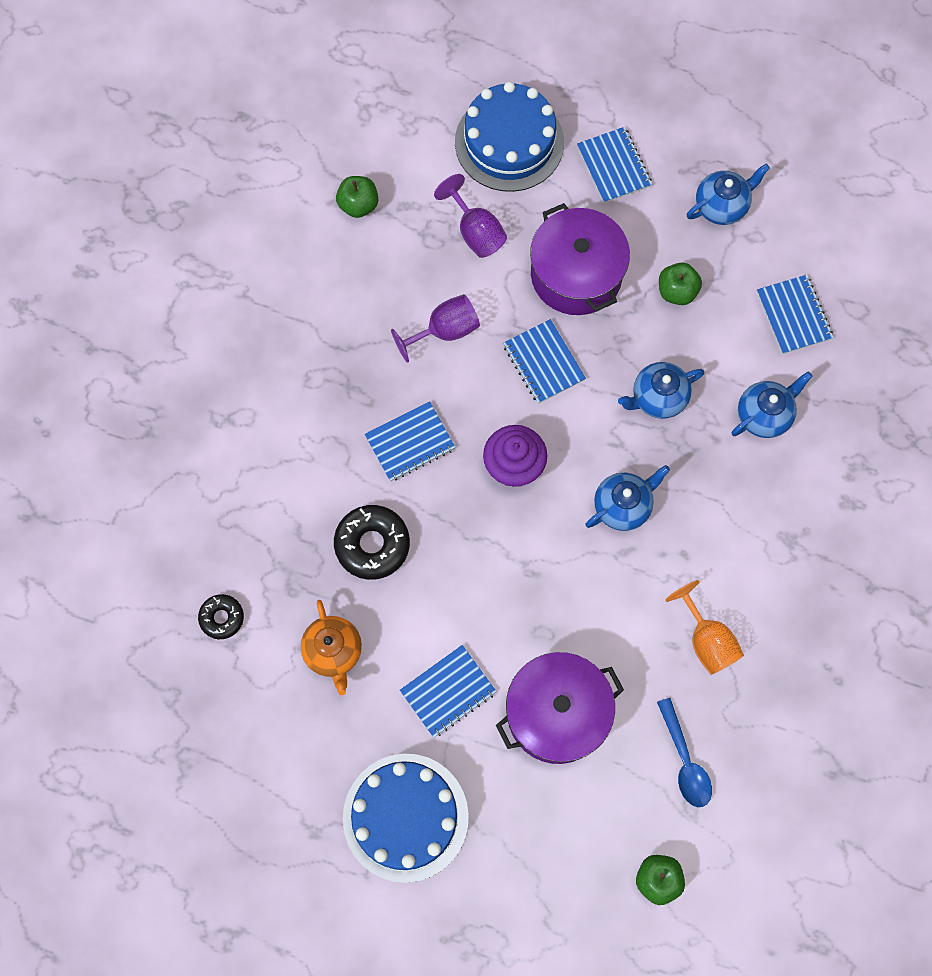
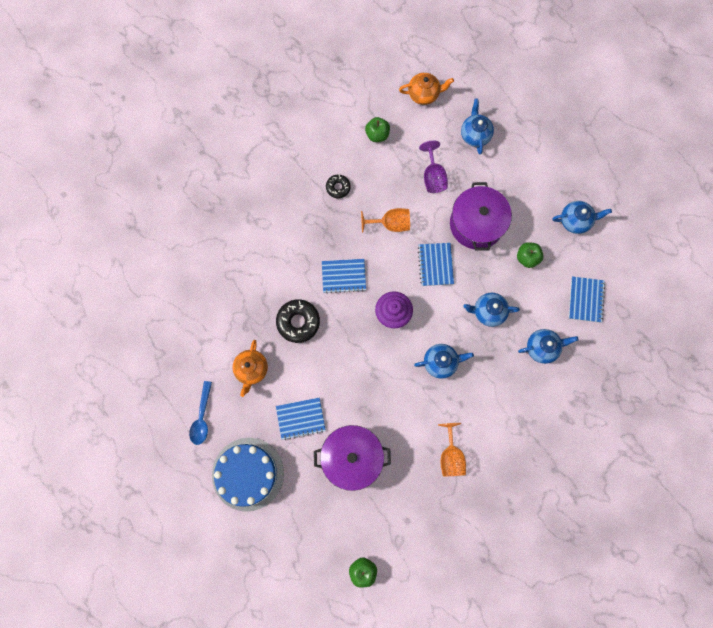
camera: 25 degrees right, 5 degrees up
black donut [198,594,244,639] -> black donut moved to [326,175,351,198]
purple goblet [391,294,480,363] -> orange goblet [361,208,410,233]
blue cake [455,82,564,192] -> blue teapot [461,99,494,155]
blue notebook [577,127,652,203] -> none
blue spoon [657,698,712,807] -> blue spoon moved to [189,381,212,445]
none -> orange teapot [399,73,454,105]

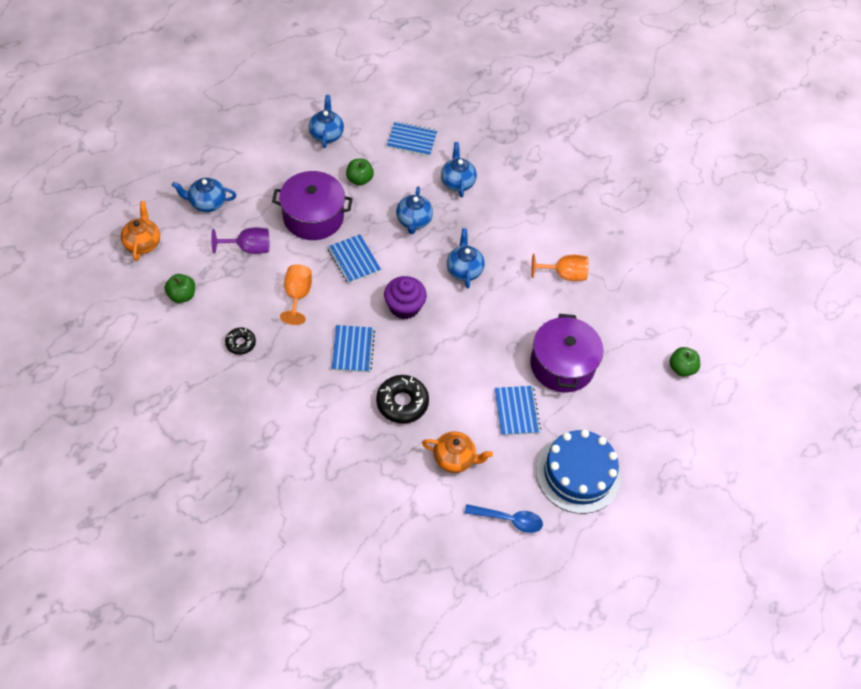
camera: 90 degrees left, 20 degrees down
blue notebook [418,243,454,286] -> blue notebook turned 60 degrees clockwise [328,234,381,284]

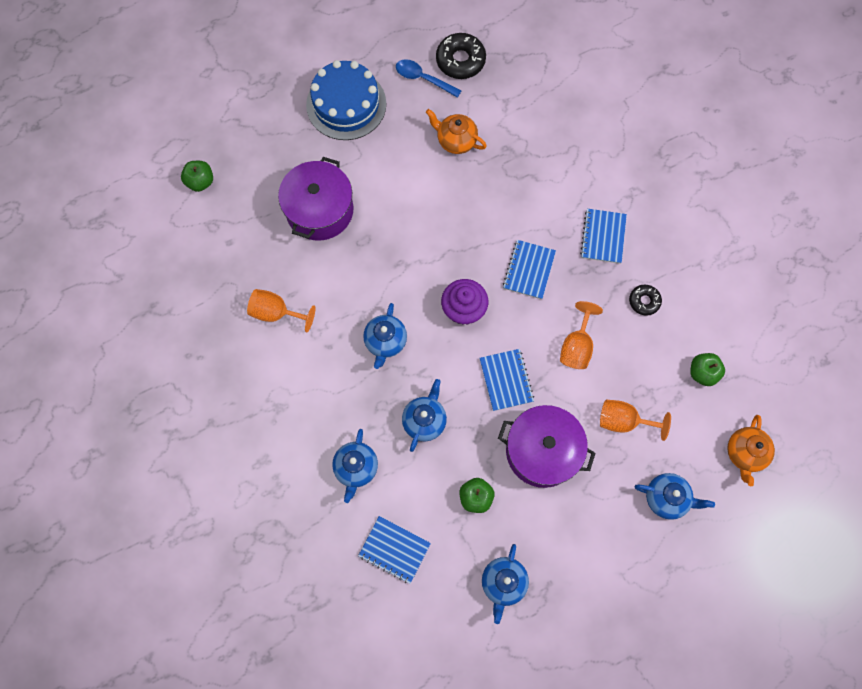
camera: 160 degrees left, 15 degrees up
purple goblet [211,227,269,254] -> orange goblet [600,400,671,441]
black donut [376,375,429,424] -> black donut moved to [436,33,486,79]
blue notebook [494,386,541,436] -> blue notebook moved to [580,209,627,264]

